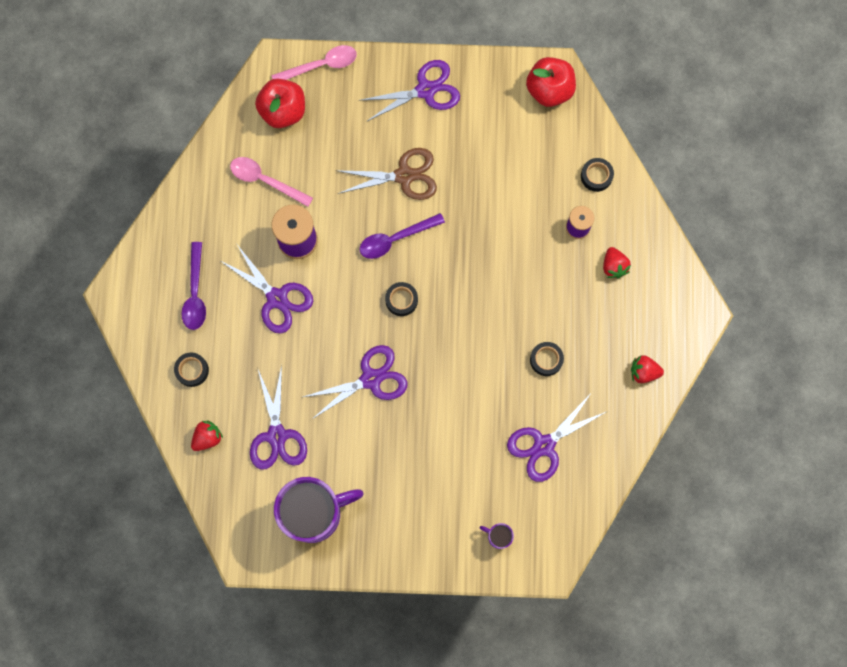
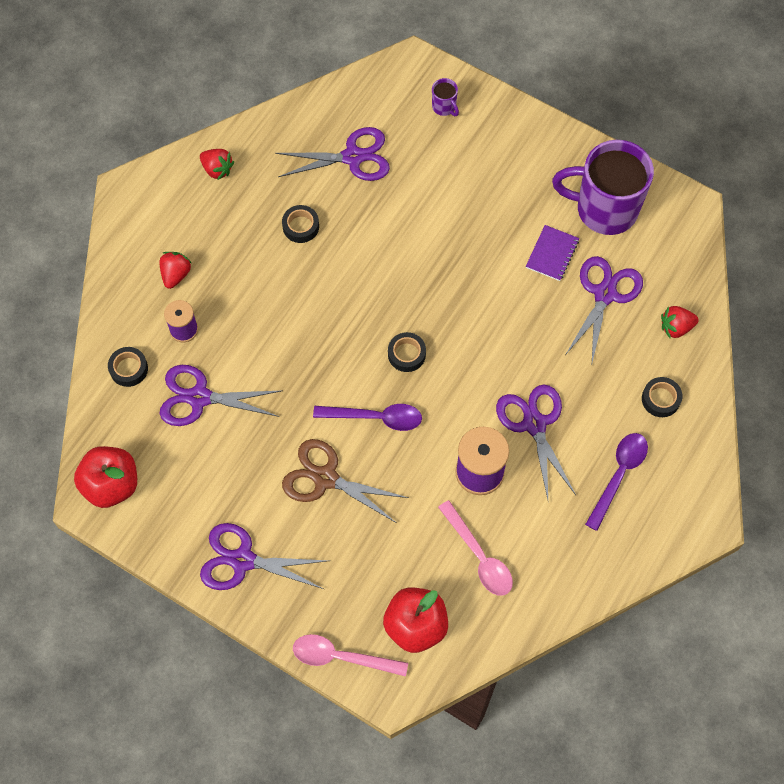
camera: 150 degrees left, 10 degrees down
purple scissors [303,345,408,420] -> purple scissors moved to [160,365,283,426]
none -> purple notebook [526,225,579,281]

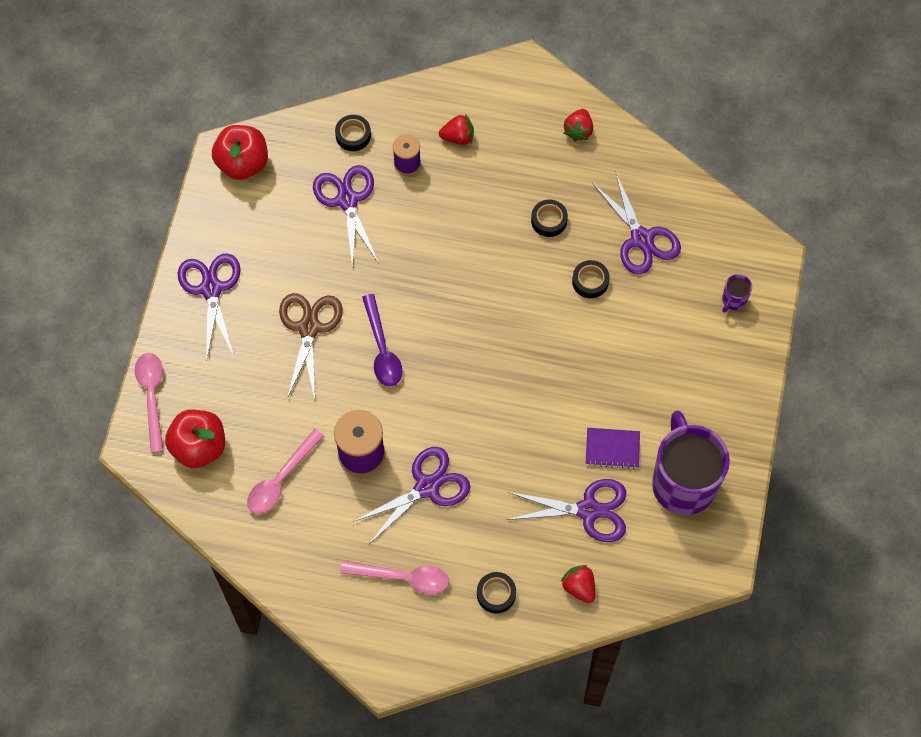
camera: 70 degrees right, 0 degrees up
black tape [388,332,426,372] -> black tape moved to [572,260,610,298]
purple spoon [585,433,648,531] -> pink spoon [340,561,449,595]

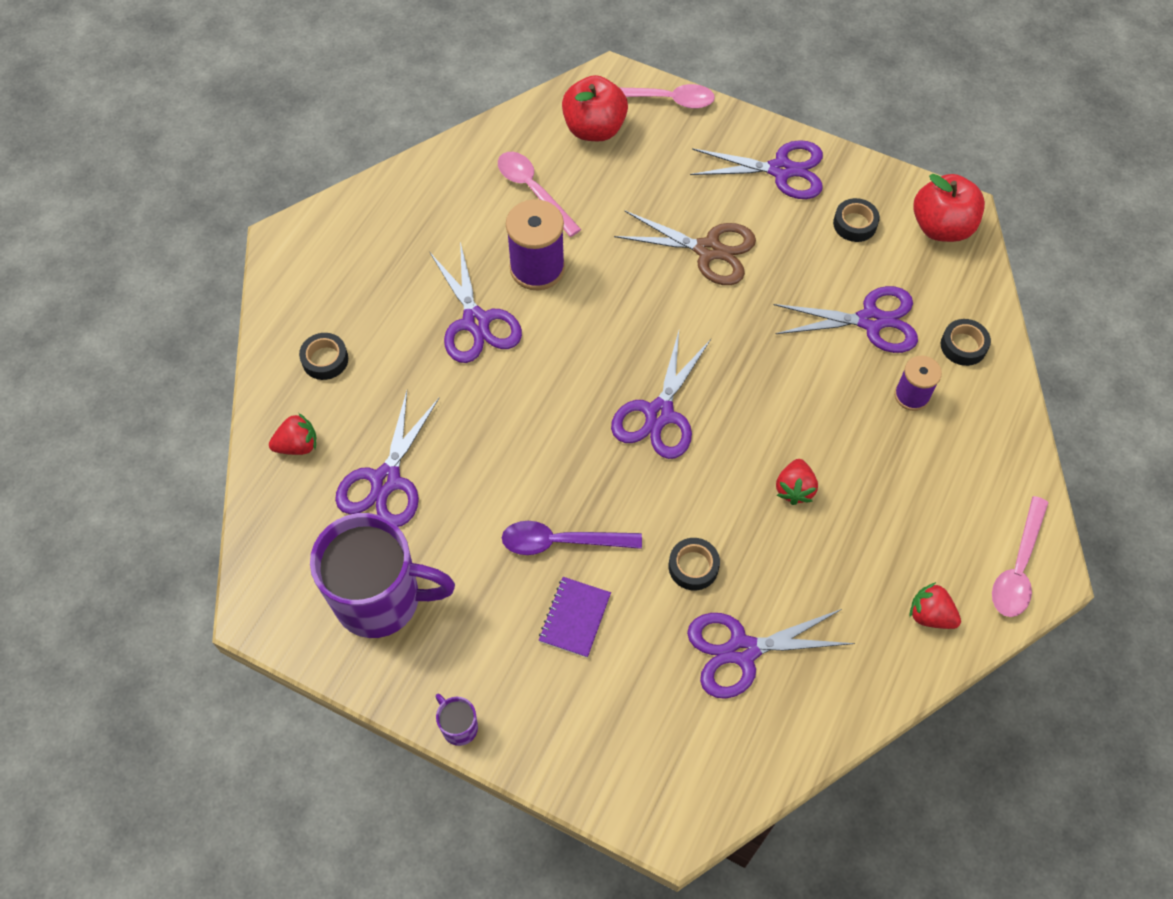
camera: 105 degrees right, 5 degrees down
pink spoon [340,561,449,595] -> pink spoon moved to [992,496,1049,617]
purple spoon [362,294,403,387] -> purple spoon moved to [502,521,642,555]
red strawberry [439,114,474,145] -> red strawberry moved to [776,459,818,505]
black tape [531,199,568,237] -> black tape moved to [833,198,880,242]
purple notebook [586,428,640,469] -> purple notebook moved to [539,577,611,658]
purple mug [722,274,752,312] -> purple mug moved to [436,694,478,746]
none -> purple scissors [611,331,711,459]

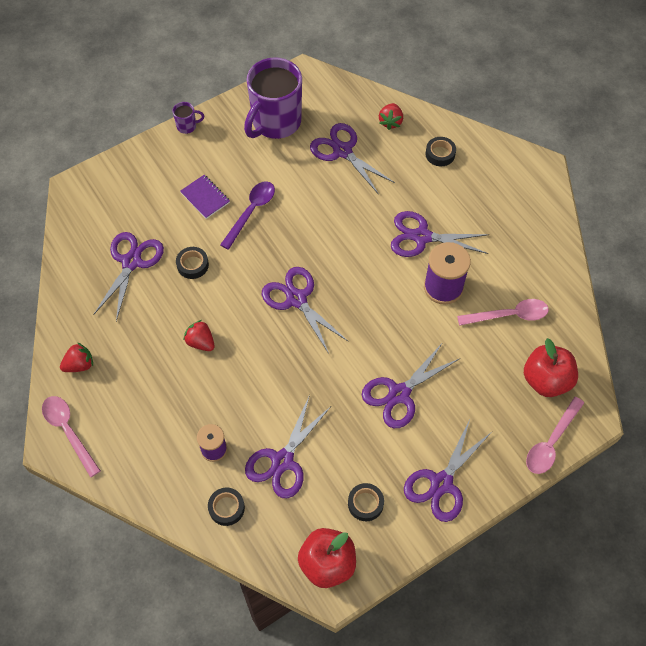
camera: 120 degrees right, 0 degrees up
brown scissors [614,211,756,285] -> purple scissors [362,342,459,428]

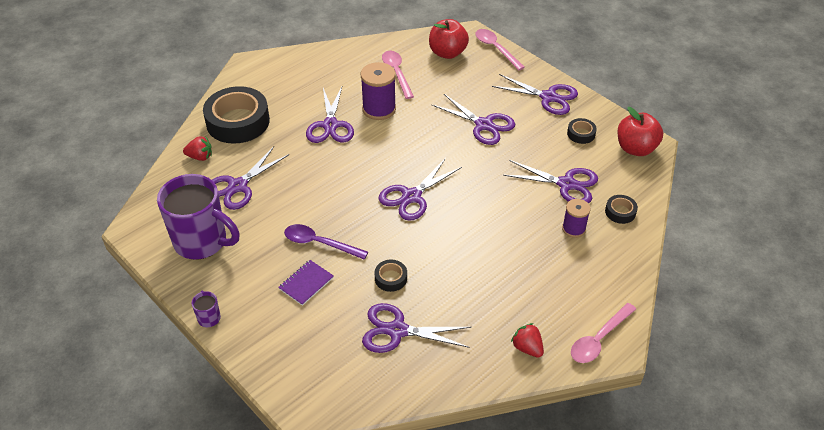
camera: 100 degrees left, 15 degrees down
red strawberry [184,320,215,351] -> none
black tape [426,137,456,166] -> black tape [203,86,270,144], size x2.28
pink spoon [526,397,584,474] -> pink spoon turned 150 degrees counterclockwise [476,29,525,70]

